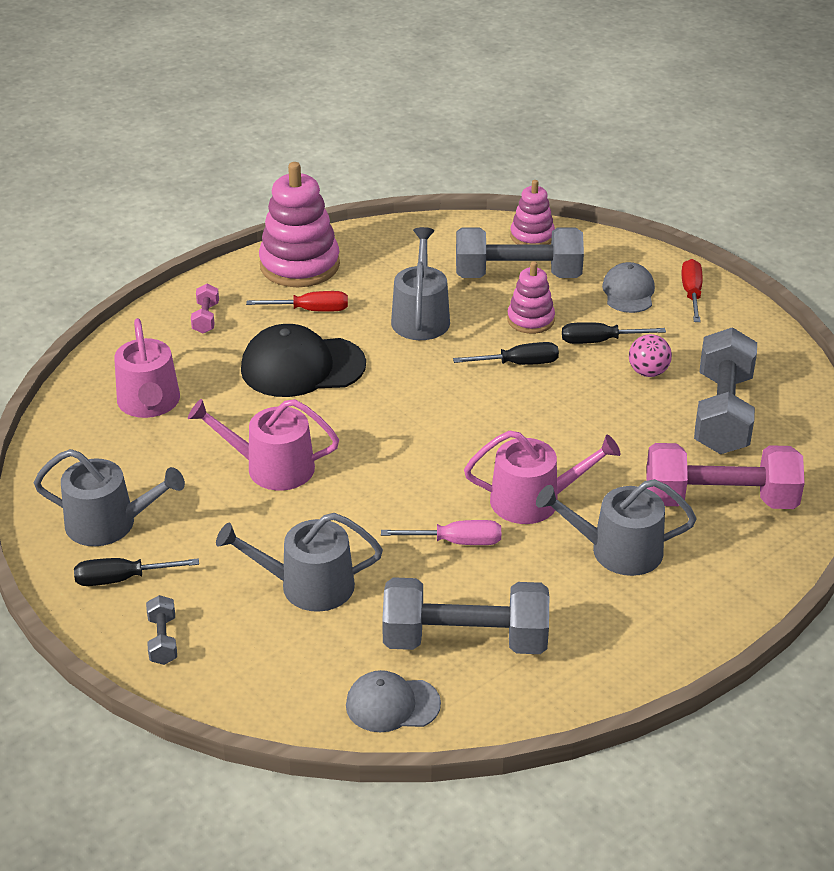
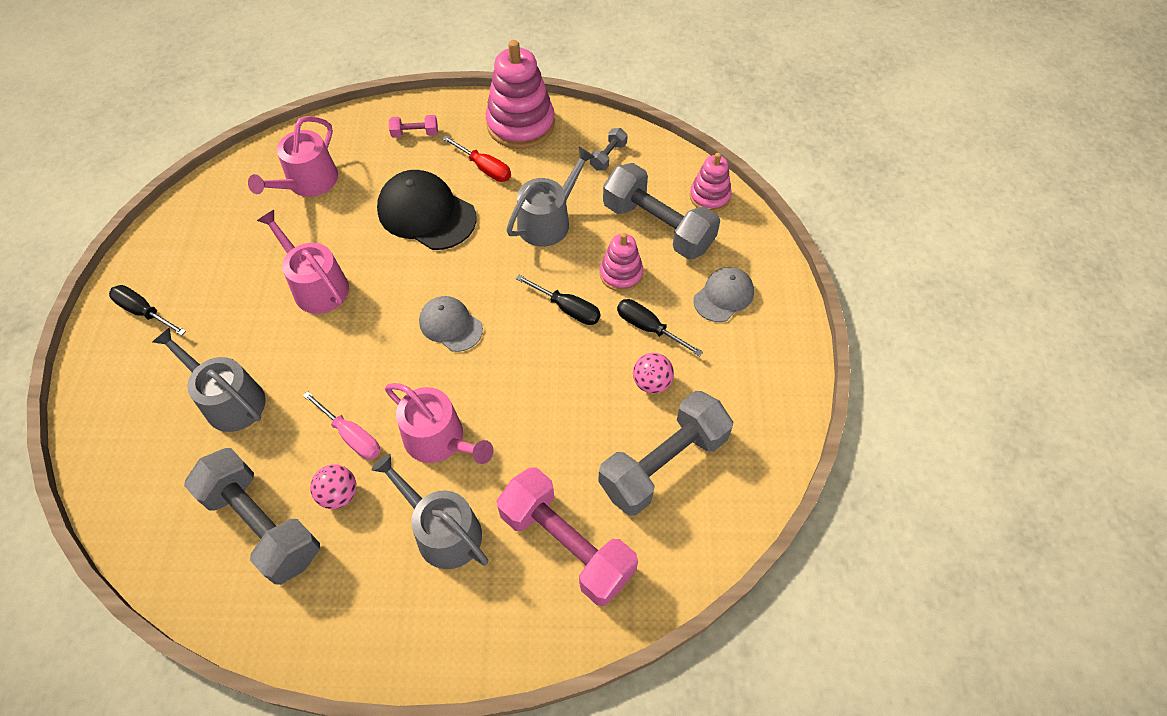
camera: 40 degrees right, 20 degrees up
grey watering can [34,449,185,546] -> none
grey dumbbell [146,595,177,665] -> grey dumbbell moved to [590,128,628,170]
pink dumbbell [191,284,219,334] -> pink dumbbell turned 45 degrees clockwise [389,115,438,138]
grey cap [346,670,441,732] -> grey cap moved to [419,296,483,352]
red screwdriver [681,259,703,322] -> none
none -> pink ball [310,464,356,509]

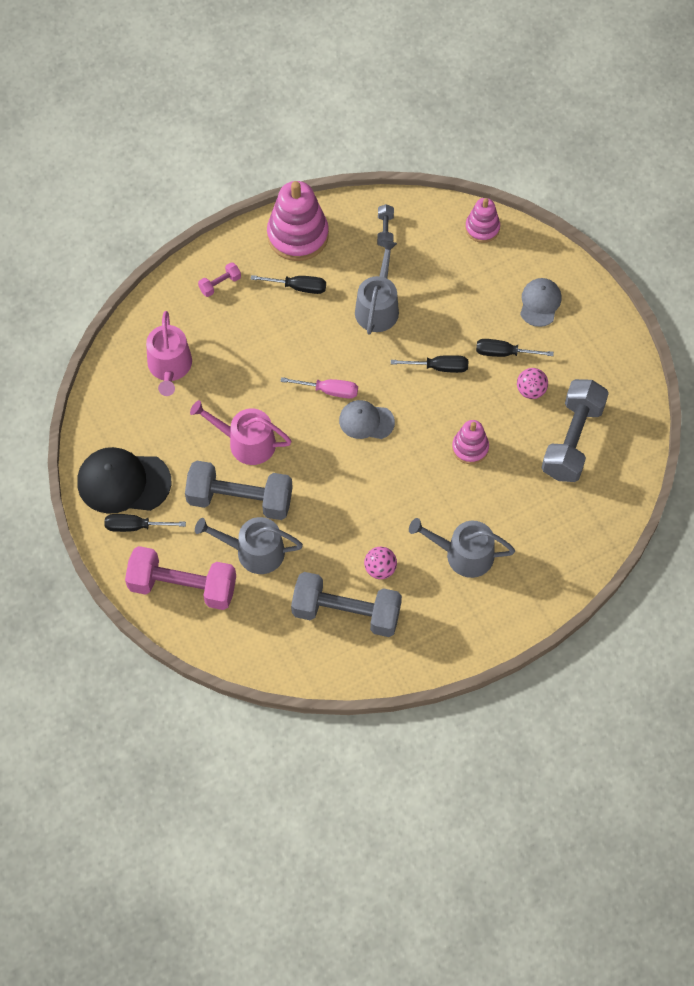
camera: 30 degrees left, 5 degrees up
pink screwdriver [303,391,381,460] -> pink screwdriver moved to [280,377,358,399]
black cap [377,170,476,250] -> black cap moved to [77,447,171,514]
pink watering can [385,383,494,464] -> none
red screwdriver [442,136,511,182] -> black screwdriver [251,275,326,294]
pink dumbbell [496,467,638,606] -> pink dumbbell moved to [125,546,236,610]
pink stacking toy [600,233,643,292] -> pink stacking toy moved to [452,420,489,464]
grey dumbbell [603,163,720,259] -> grey dumbbell moved to [185,461,293,520]

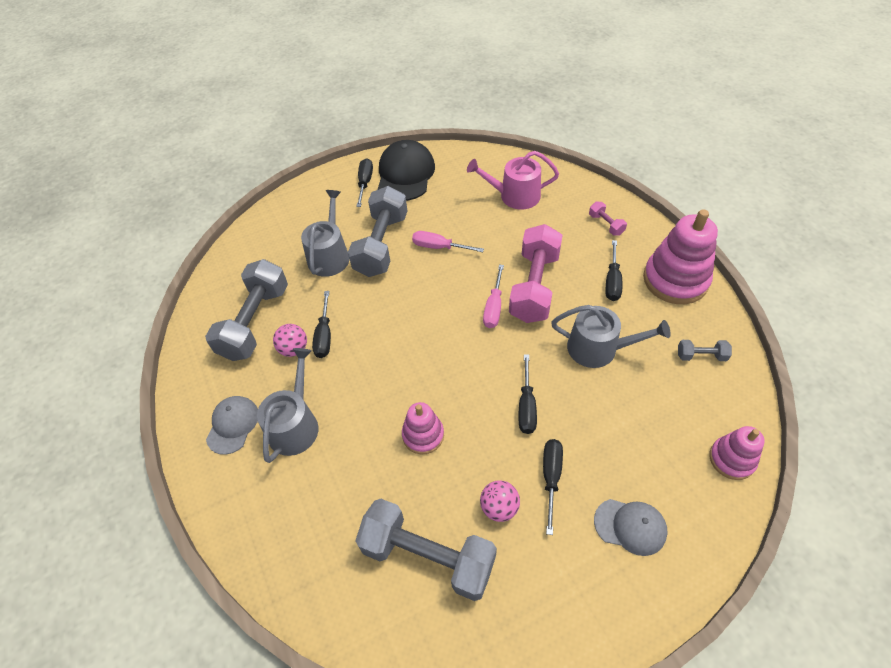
camera: 95 degrees right, 10 degrees down
pink dumbbell [125,546,236,610] -> pink dumbbell moved to [509,224,563,323]
pink watering can [190,400,292,465] -> pink screwdriver [412,231,484,252]
grey cap [339,400,395,439] -> grey cap moved to [206,396,258,455]
none -> black screwdriver [312,291,331,358]

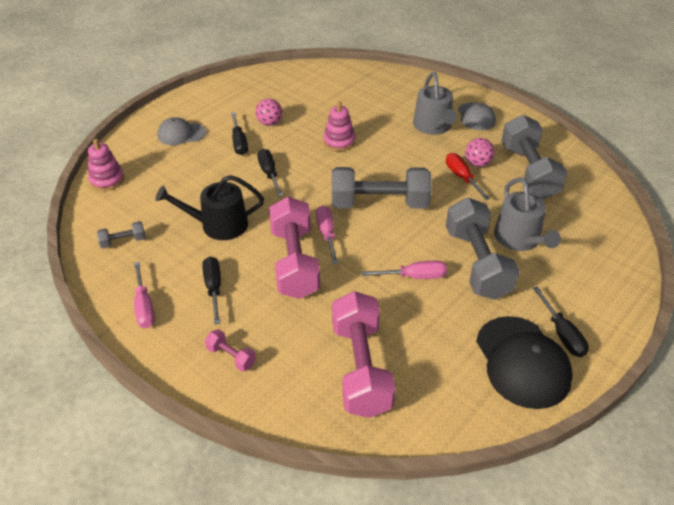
camera: 155 degrees right, 10 degrees down
black screwdriver [312,291,331,358] -> red screwdriver [446,153,490,200]
grey dumbbell [355,499,497,601] -> grey dumbbell moved to [332,167,432,209]
pink watering can [467,151,559,209] -> pink dumbbell [332,291,395,418]
grey watering can [551,305,671,368] -> black watering can [156,175,264,240]
pink stacking toy [643,209,718,304] -> pink screwdriver [134,262,155,328]

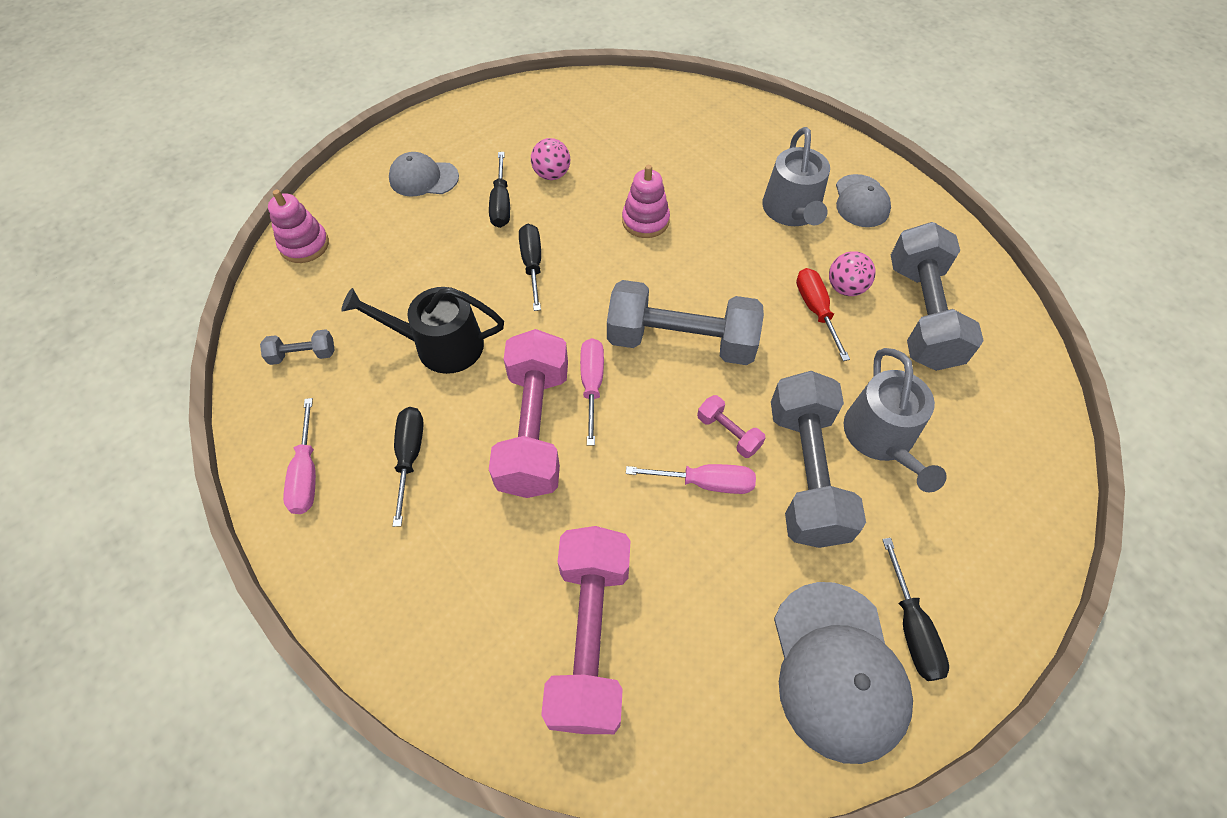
camera: 10 degrees right, 15 degrees up
pink dumbbell [205,329,256,372] -> pink dumbbell moved to [697,395,766,458]
black cap [476,316,573,409] -> grey cap [774,582,913,764]

